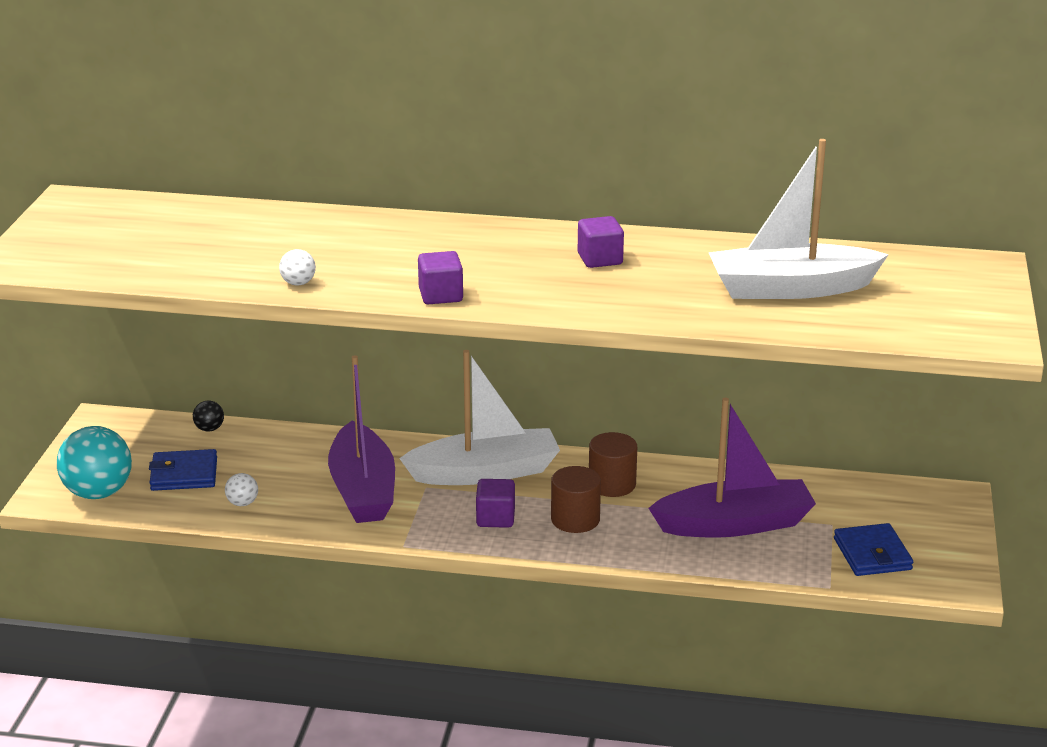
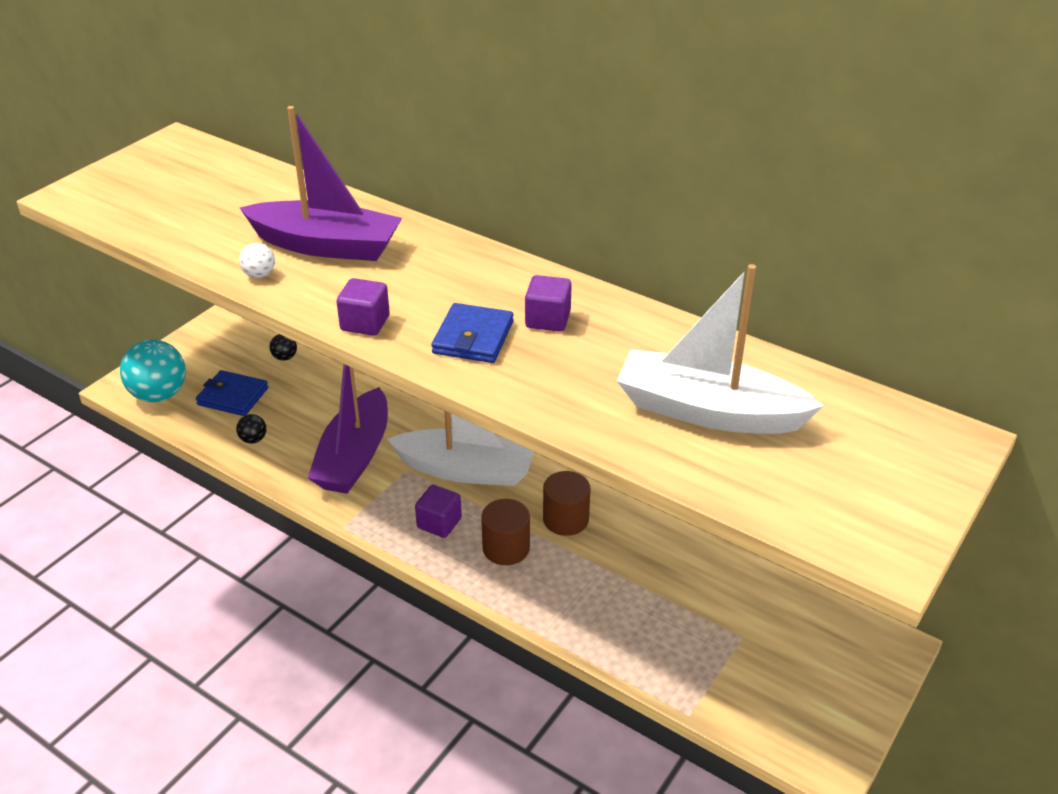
camera: 25 degrees right, 10 degrees up
white ball [225,473,258,506] -> black ball [236,414,266,444]
purple boat [648,398,816,538] -> purple boat moved to [240,106,402,261]
blue wallet [834,523,913,576] -> blue wallet moved to [431,303,513,363]

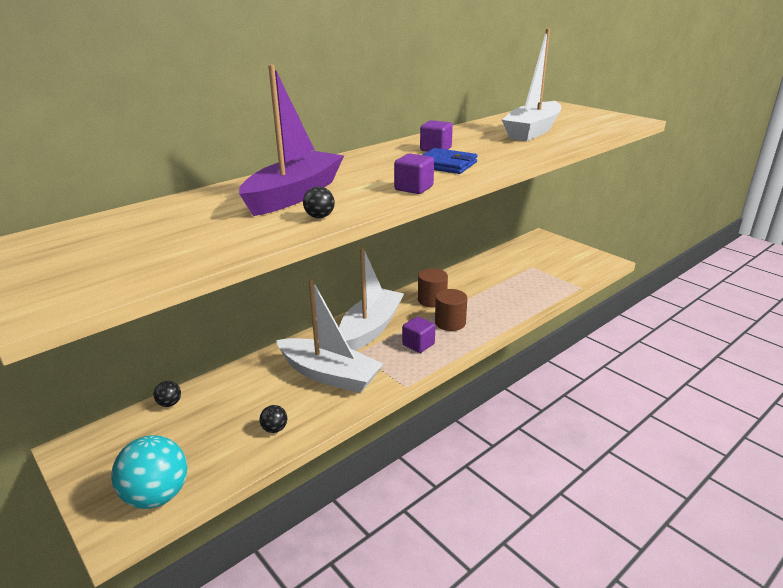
camera: 75 degrees left, 10 degrees down
blue wallet [196,370,268,416] -> none
white ball [239,243,275,278] -> black ball [303,186,335,218]
purple boat [308,364,388,494] -> white boat [276,278,383,393]

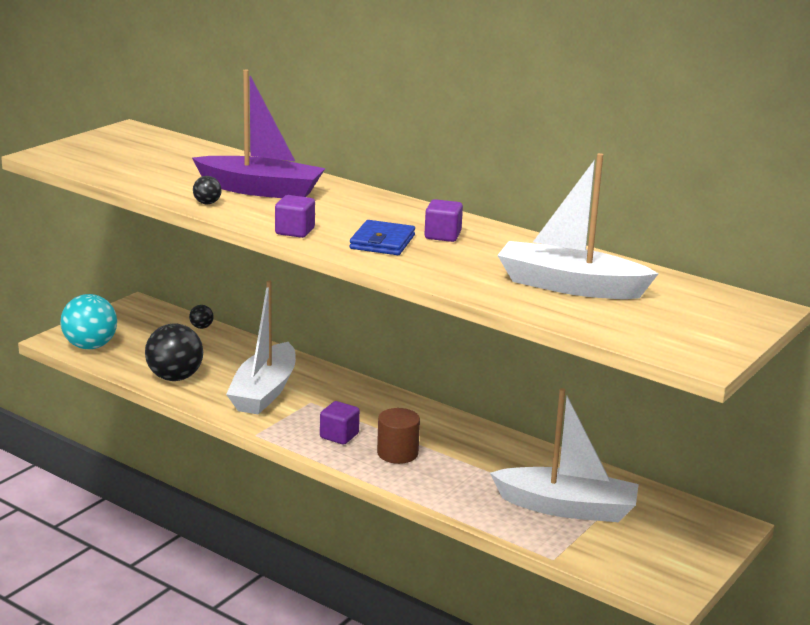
camera: 75 degrees right, 5 degrees down
black ball [260,405,287,433] -> black ball [145,323,203,381], size x2.22
white boat [339,247,404,351] -> white boat moved to [490,388,639,522]
brown cylinder [418,268,448,307] -> none

